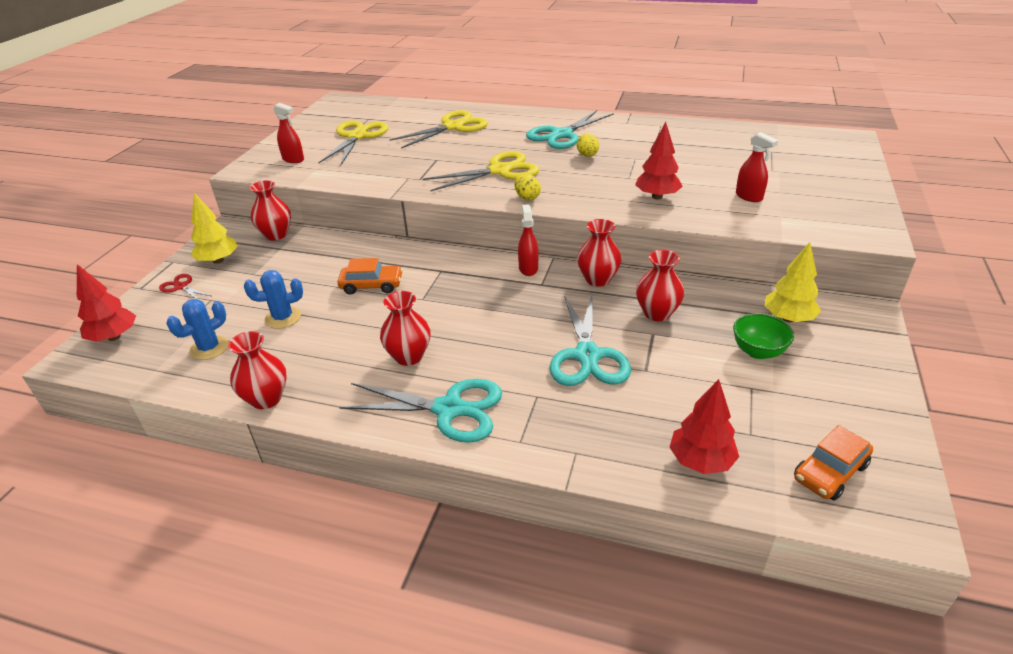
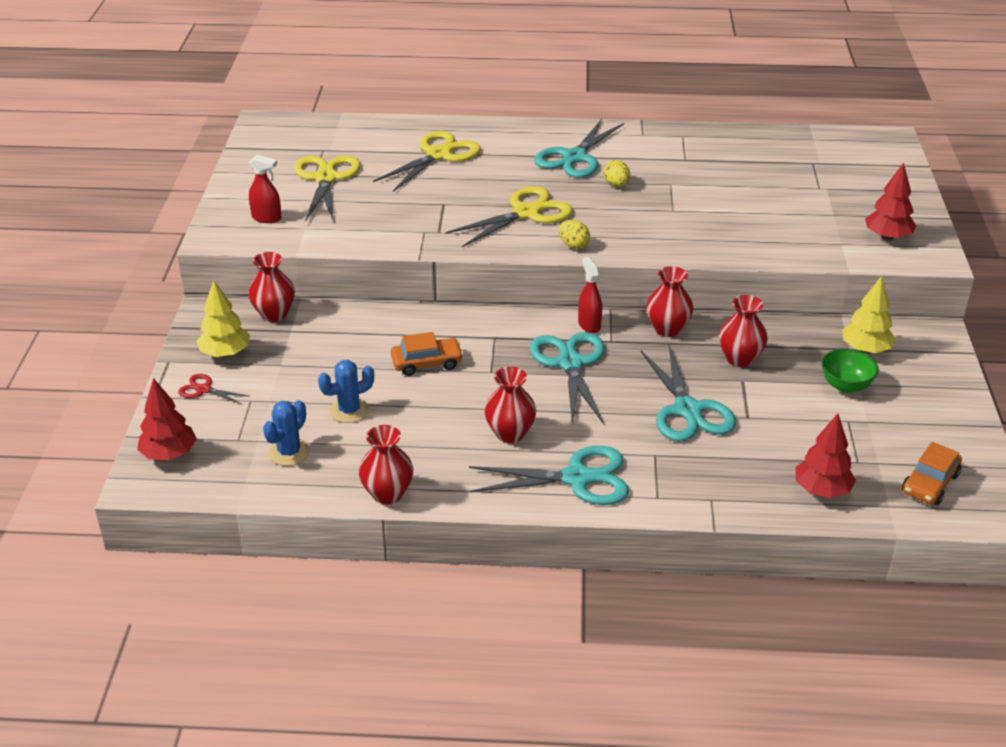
camera: 15 degrees left, 0 degrees up
red tree [635,122,683,199] -> red tree moved to [865,163,917,241]
red spray bottle [736,132,778,202] -> none
none -> turquoise scissors [530,332,604,424]

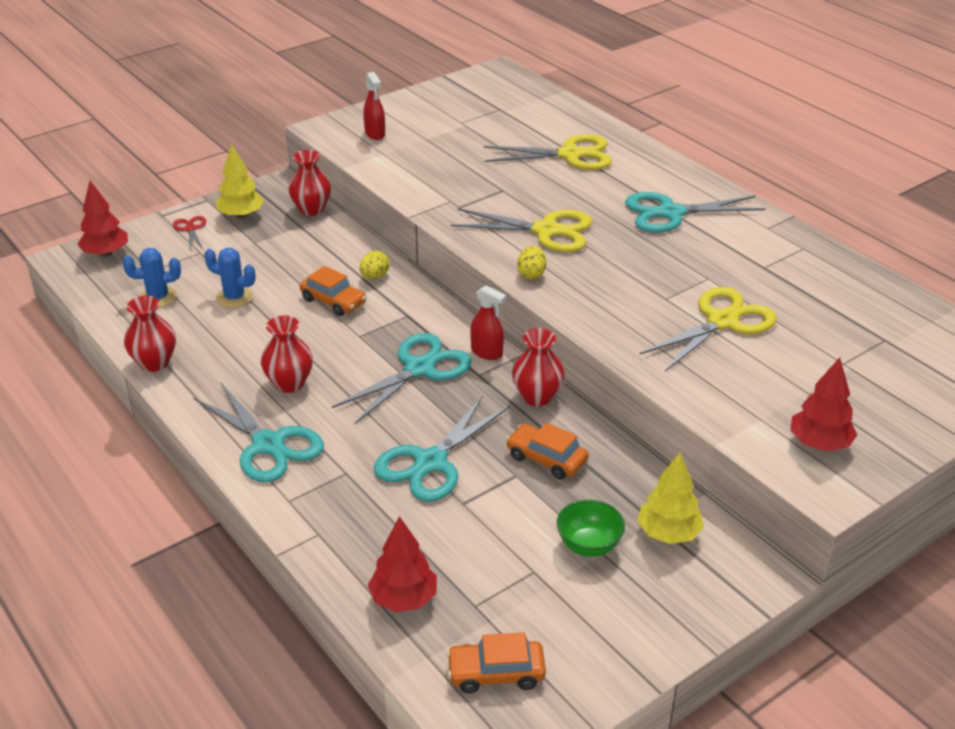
camera: 50 degrees right, 0 degrees up
yellow scissors [294,155,360,223] -> yellow scissors moved to [640,287,777,372]
red spray bottle [578,257,602,333] -> red spray bottle turned 90 degrees clockwise [470,285,506,360]
yellow egg [604,160,630,187] -> yellow egg moved to [360,251,390,279]
red vase [719,295,768,367] -> orange car [506,423,589,480]

